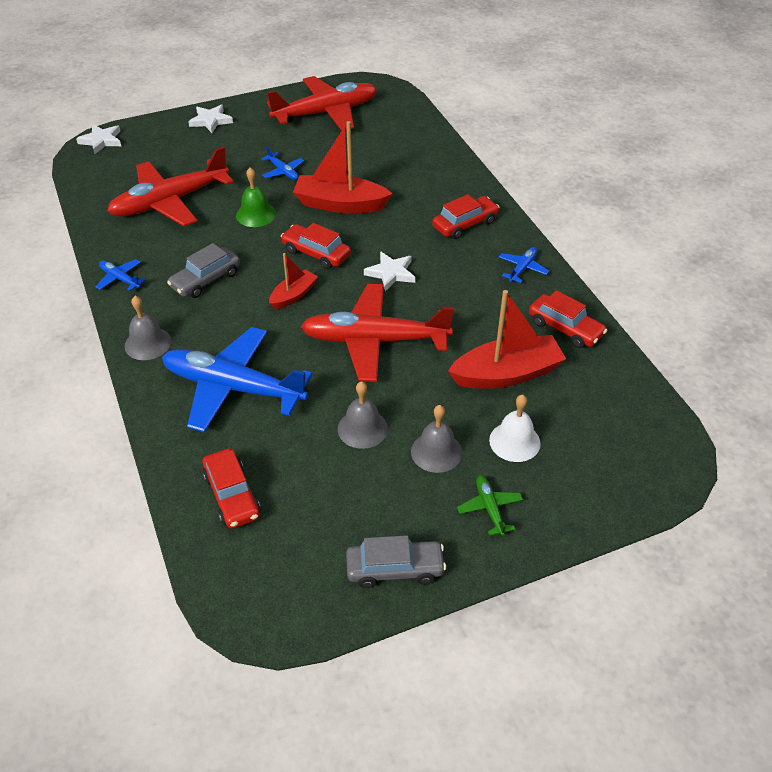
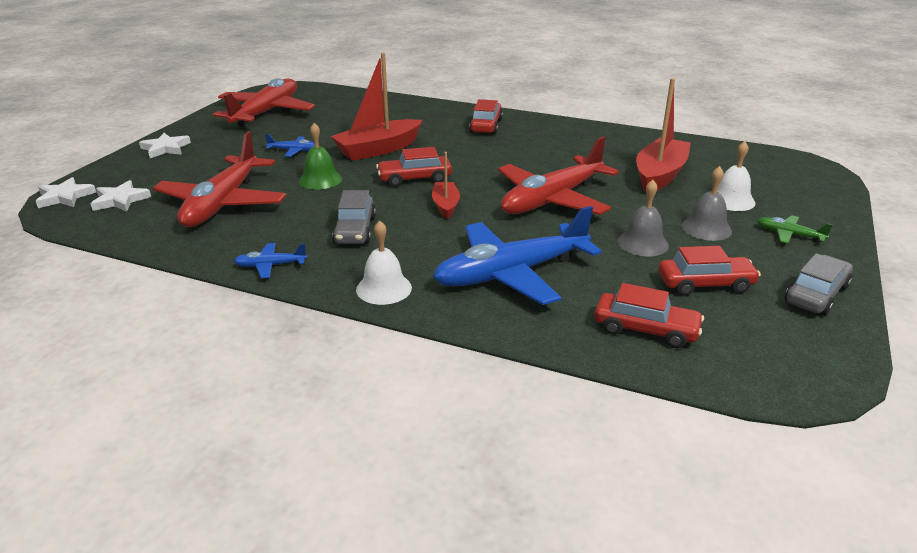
camera: 45 degrees left, 15 degrees down
grey bell [125,296,172,360] -> white bell [356,220,412,305]
white star [364,251,415,291] -> white star moved to [91,180,151,212]
blue plane [499,247,549,283] -> none
red car [529,290,608,348] -> red car moved to [658,246,761,296]

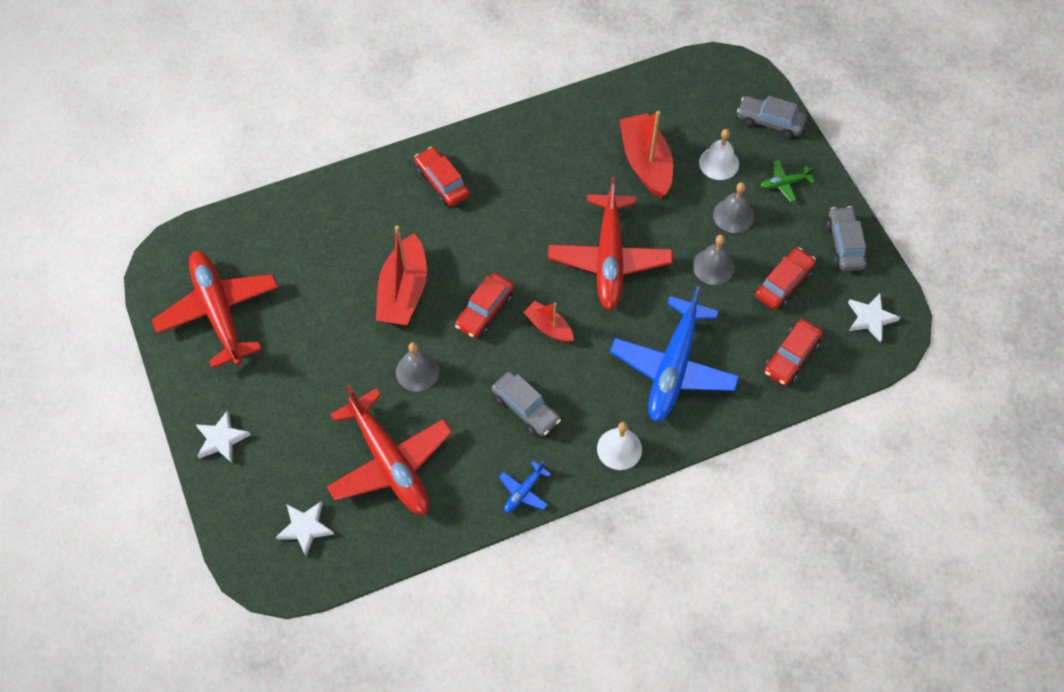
camera: 45 degrees left, 30 degrees up
white star [36,177,96,208] -> white star moved to [848,294,900,342]
blue plane [265,134,314,157] -> none
green bell [299,123,342,189] -> grey bell [396,342,440,392]
red car [594,283,704,348] -> red car turned 150 degrees clockwise [764,319,823,386]
none -> grey car [737,96,807,138]

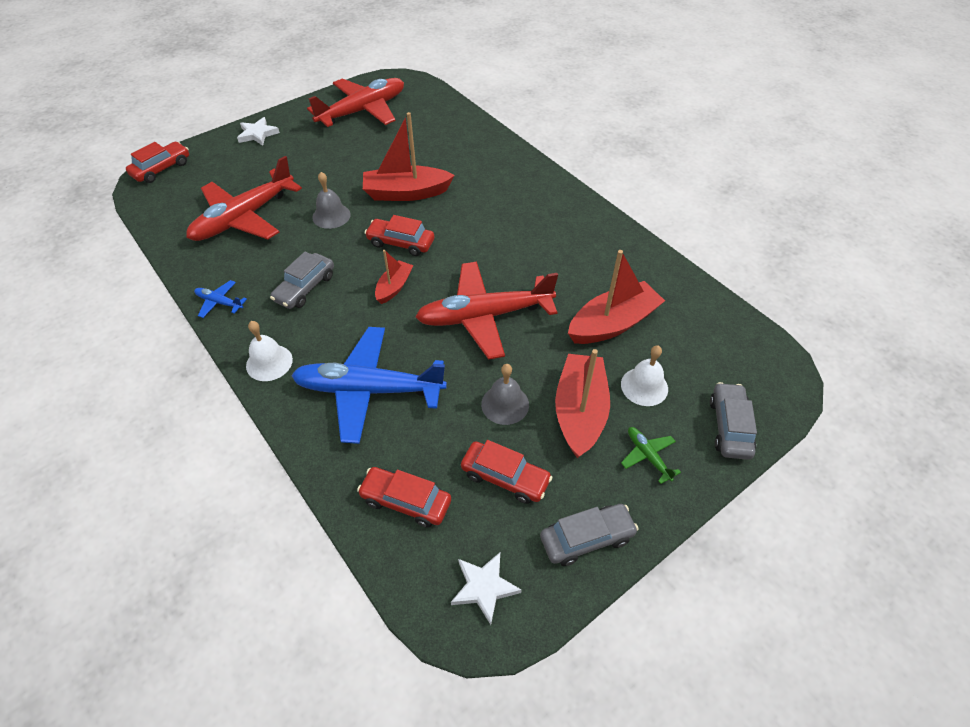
camera: 75 degrees right, 10 degrees down
white star [276,501,334,556] -> none
red car [415,147,470,206] -> red car moved to [126,142,189,183]
grey bell [713,182,754,233] -> red boat [555,349,610,458]

